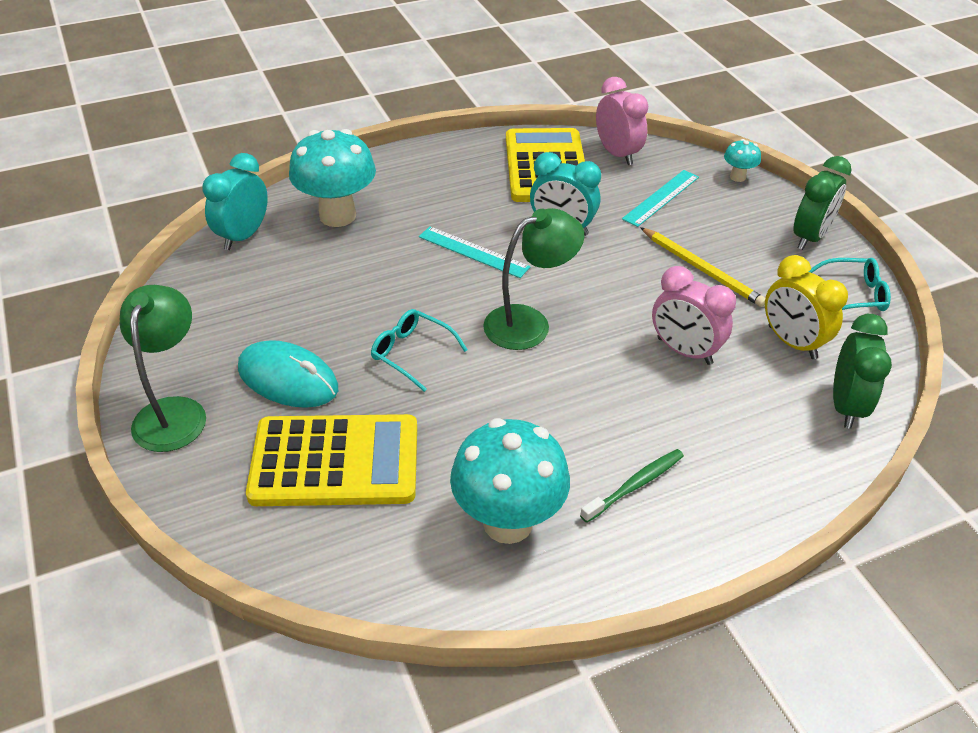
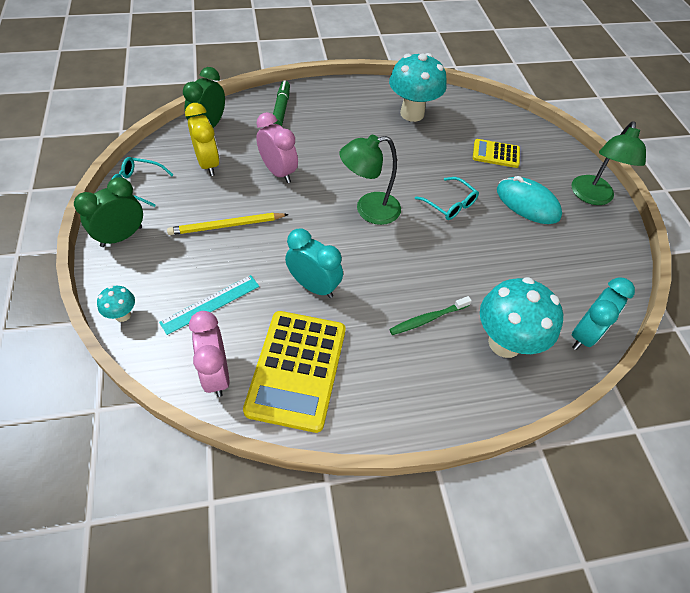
camera: 170 degrees left, 10 degrees up
yellow calculator [246,414,417,506] -> yellow calculator [473,139,520,168], size x0.53
turquoise ruler [419,226,531,278] -> none
green toothbrush [580,449,684,523] -> green toothbrush moved to [389,296,472,335]
yellow pencil [640,227,765,307] -> yellow pencil turned 75 degrees counterclockwise [167,213,289,235]
none -> green marker [273,81,290,126]

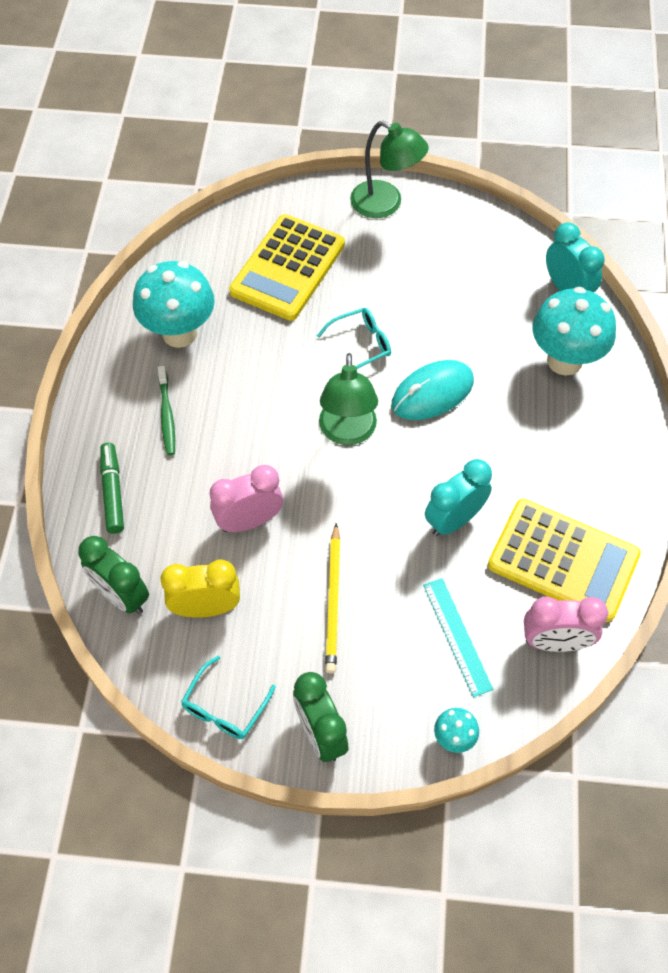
camera: 70 degrees left, 5 degrees up
green marker [273,81,290,126] -> green marker turned 60 degrees clockwise [100,443,124,534]
green toothbrush [389,296,472,335] -> green toothbrush moved to [158,366,175,455]
yellow calculator [473,139,520,168] -> yellow calculator [229,214,345,321], size x1.89
turquoise mouse [497,176,562,224] -> turquoise mouse moved to [392,360,474,420]

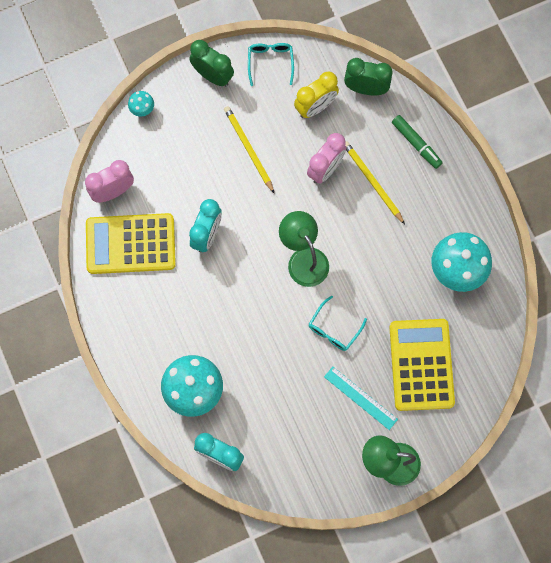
camera: 150 degrees right, 15 degrees up
green toothbrush [158,366,175,455] -> none
turquoise mouse [392,360,474,420] -> none
turquoise ruler [423,578,493,697] -> turquoise ruler moved to [324,367,398,430]
none -> yellow pencil [345,141,405,224]

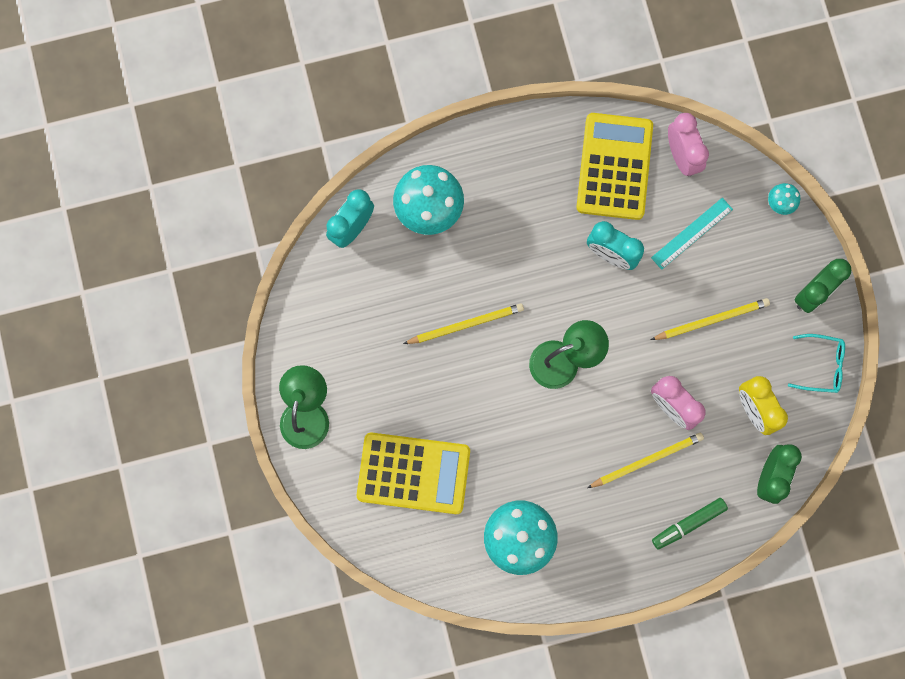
camera: 100 degrees right, 5 degrees up
turquoise glasses [309,296,367,351] -> none
turquoise ruler [324,367,398,430] -> turquoise ruler moved to [651,198,733,270]
none -> yellow pencil [403,303,524,344]

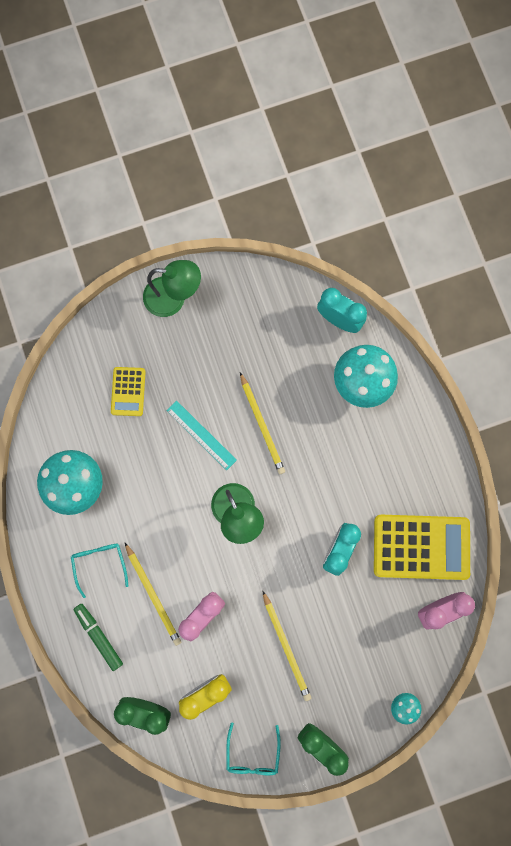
camera: 85 degrees right, 0 degrees up
yellow calculator [357,432,470,514] -> yellow calculator [111,367,146,416], size x0.53
turquoise ruler [651,198,733,270] -> turquoise ruler moved to [166,401,237,470]
none -> turquoise glasses [71,544,129,598]

